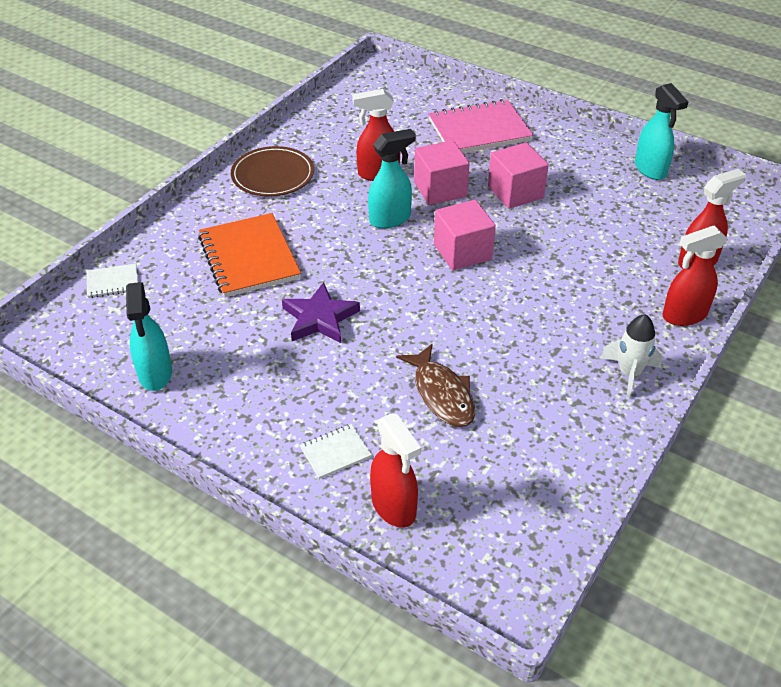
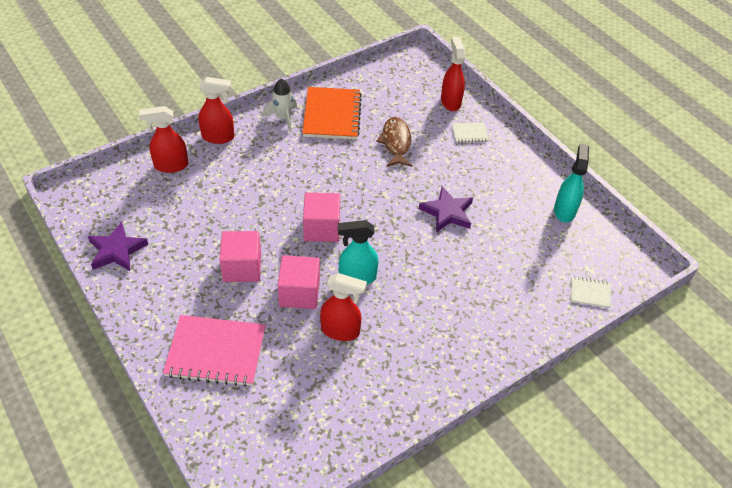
camera: 160 degrees left, 5 degrees up
orange notebook [198,213,301,297] -> orange notebook moved to [302,87,362,140]
brown plate [231,146,314,197] -> none
turquoise spray bottle [635,83,688,180] -> purple star [88,222,148,271]

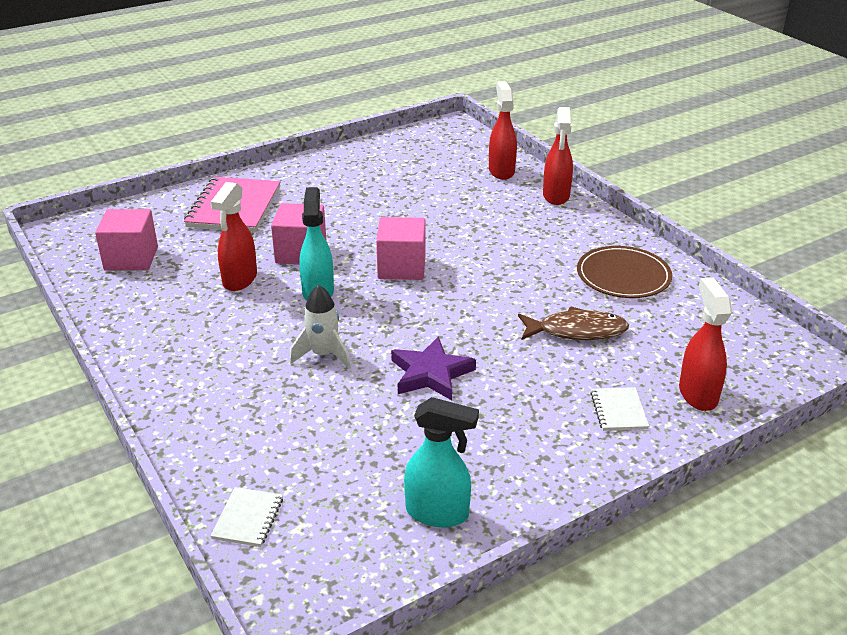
camera: 95 degrees right, 15 degrees down
purple star [88,222,148,271] -> none
pink cube [219,231,261,282] -> pink cube moved to [95,209,158,271]
white rocket [263,78,297,132] -> white rocket moved to [290,285,351,369]
orange notebook [302,87,362,140] -> brown plate [577,246,672,298]
red spray bottle [441,37,465,111] -> red spray bottle turned 90 degrees counterclockwise [679,277,732,411]

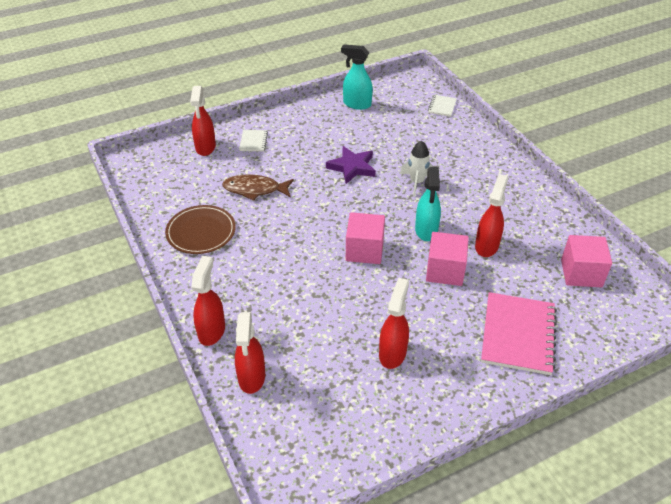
camera: 175 degrees left, 10 degrees up
none -> red spray bottle [379,277,409,369]

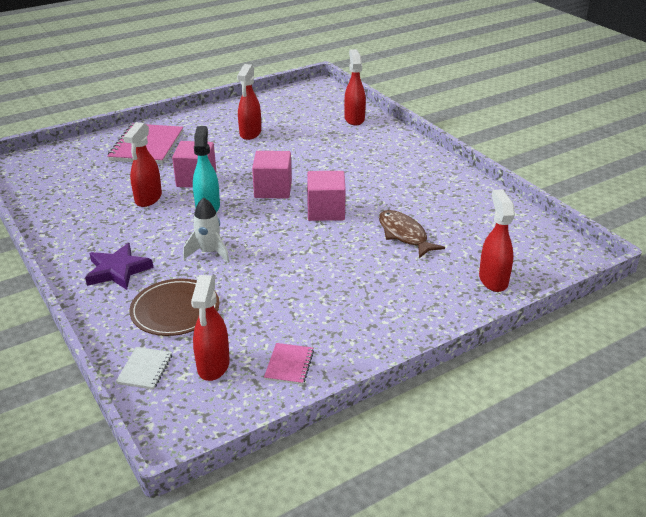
camera: 175 degrees right, 10 degrees down
brown plate [165,205,236,254] -> brown plate moved to [130,279,219,336]
red spray bottle [191,256,225,346] -> red spray bottle moved to [191,275,230,381]
brown fish [222,175,294,201] -> brown fish turned 120 degrees counterclockwise [379,210,445,258]
white notebook [239,130,268,151] -> none
purple star [326,146,376,184] -> purple star moved to [85,243,153,290]
turquoise spray bottle [341,44,373,110] -> pink notebook [264,343,314,385]
pink cube [561,235,612,287] -> pink cube moved to [307,171,346,221]

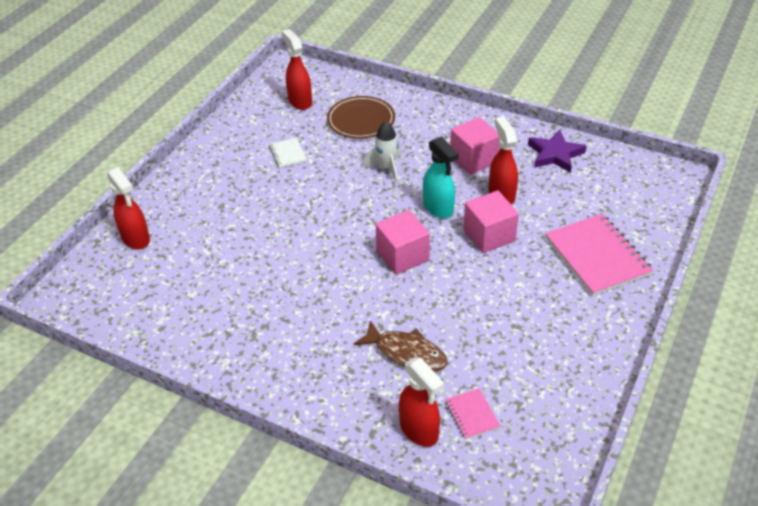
camera: 150 degrees right, 10 degrees up
purple star [85,243,153,290] -> purple star moved to [528,130,587,173]
white notebook [116,347,172,390] -> white notebook moved to [269,138,307,168]
red spray bottle [237,64,261,140] -> none
pink notebook [264,343,314,385] -> pink notebook moved to [445,388,500,440]
pink cube [307,171,346,221] -> pink cube moved to [450,117,500,175]
brown fish [379,210,445,258] -> brown fish moved to [353,320,448,372]

